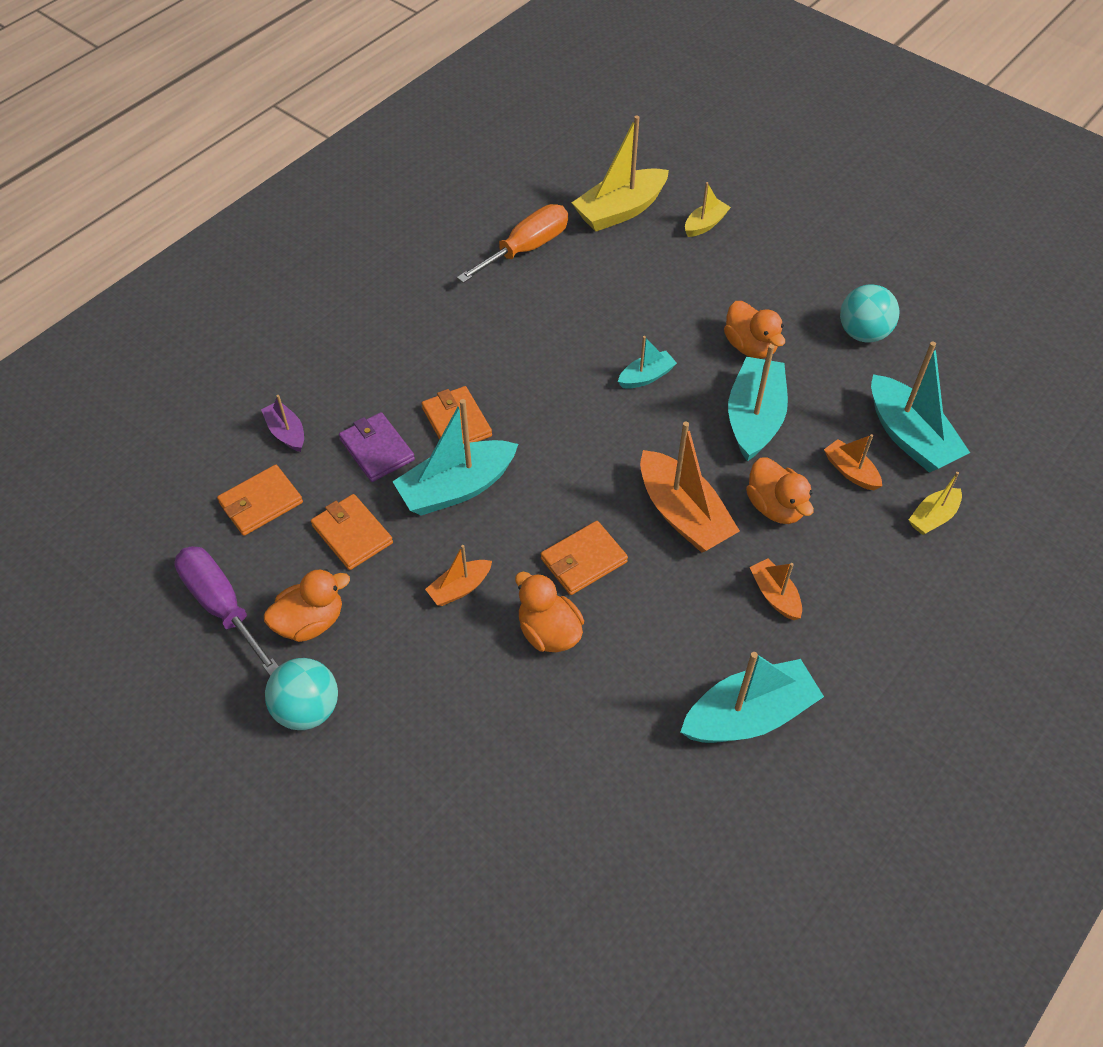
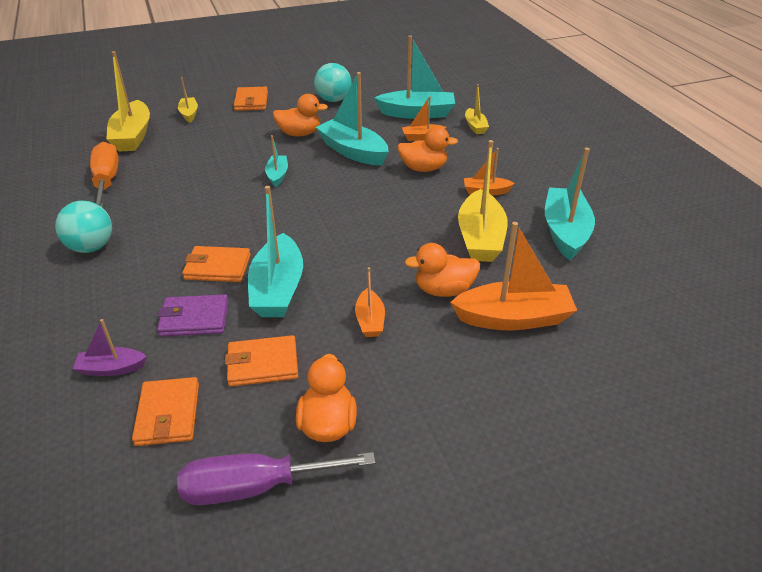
camera: 60 degrees left, 15 degrees down
turquoise ball [265,658,338,730] -> turquoise ball moved to [55,201,112,253]
orange wallet [541,521,628,595] -> orange wallet moved to [234,87,268,111]
orange boat [640,422,740,553] -> orange boat moved to [450,222,577,331]
none -> yellow boat [458,140,508,262]

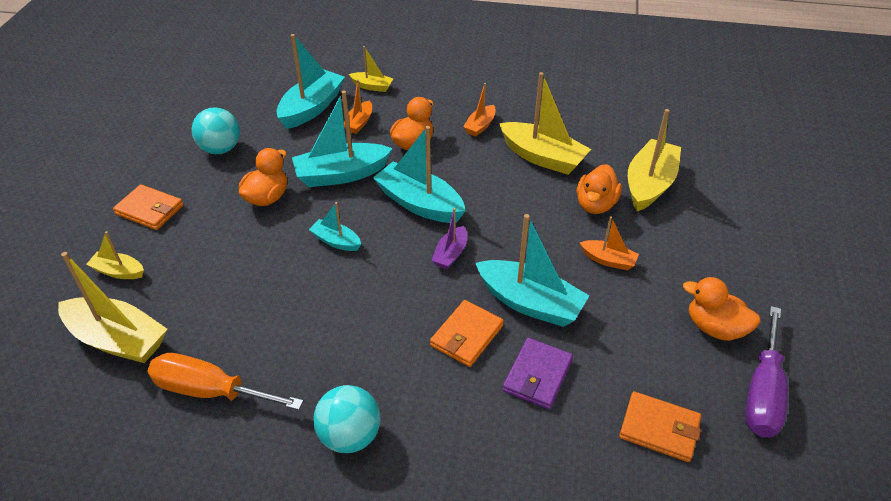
camera: 60 degrees left, 5 degrees up
purple boat [73,319,147,376] -> purple boat moved to [431,208,467,269]
orange wallet [225,335,298,386] -> none
orange boat [450,222,577,331] -> yellow boat [628,109,681,211]
turquoise boat [545,147,595,260] -> turquoise boat moved to [373,126,466,223]

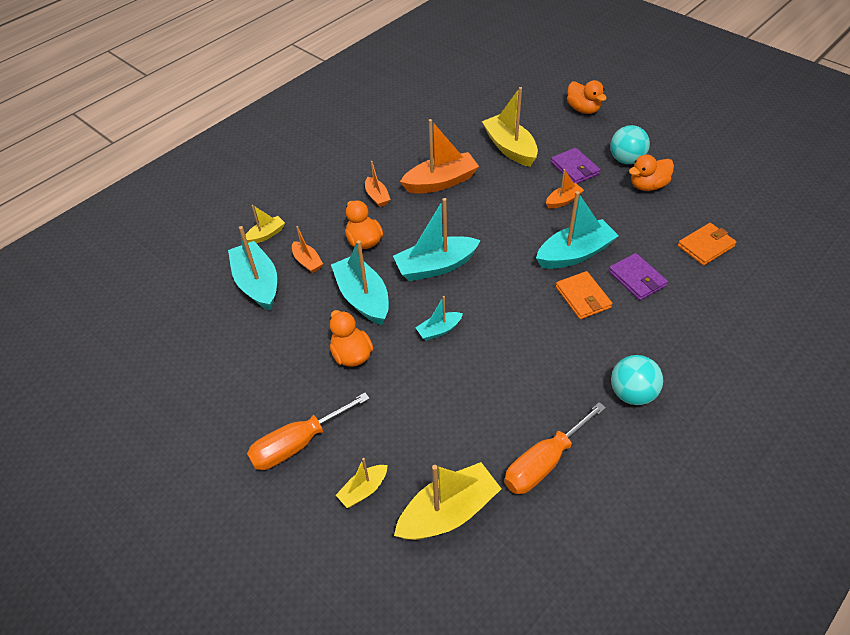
camera: 55 degrees left, 5 degrees up
orange wallet [113,184,184,230] -> orange screwdriver [247,392,370,470]
turquoise ball [191,108,240,154] -> turquoise ball moved to [610,125,650,164]
turquoise boat [292,91,393,187] -> turquoise boat turned 135 degrees clockwise [331,240,389,325]
purple boat [431,208,467,269] -> none
yellow boat [499,72,591,175] -> orange boat [400,119,479,194]
orange duck [577,164,622,214] -> orange duck moved to [567,80,607,114]
purple screwdriver [745,306,788,438] -> none
none -> purple wallet [551,148,600,184]

